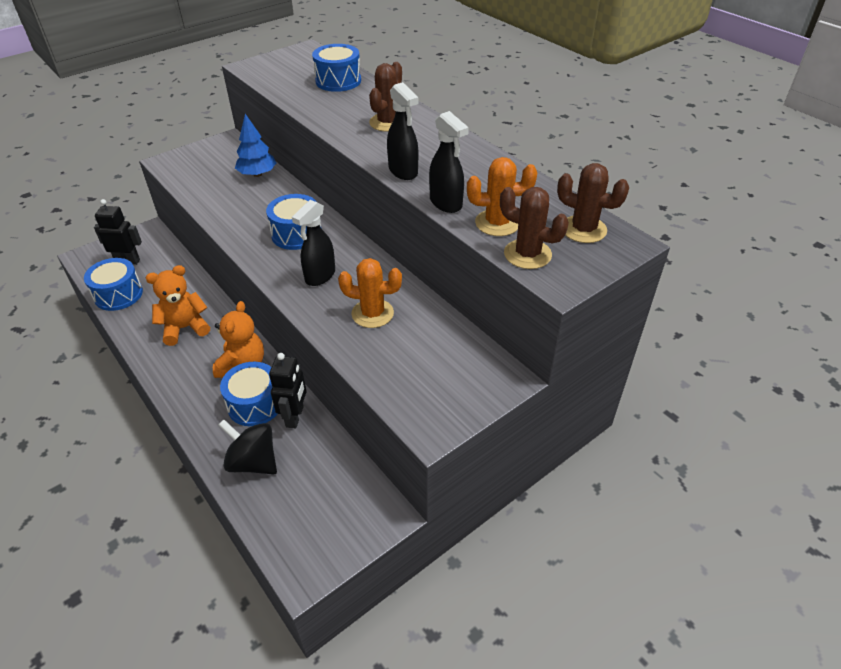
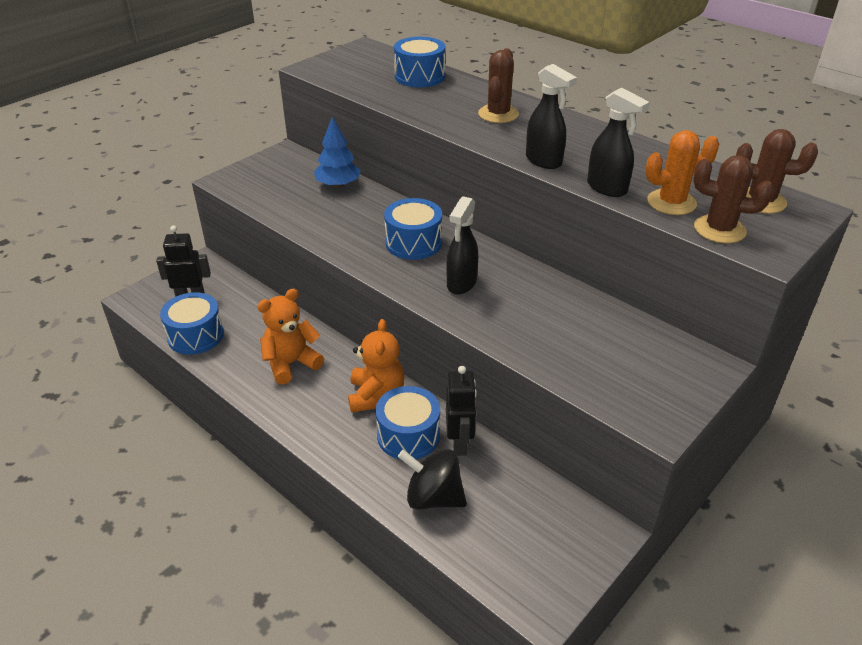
camera: 10 degrees left, 5 degrees down
orange cactus [338,258,402,328] -> none

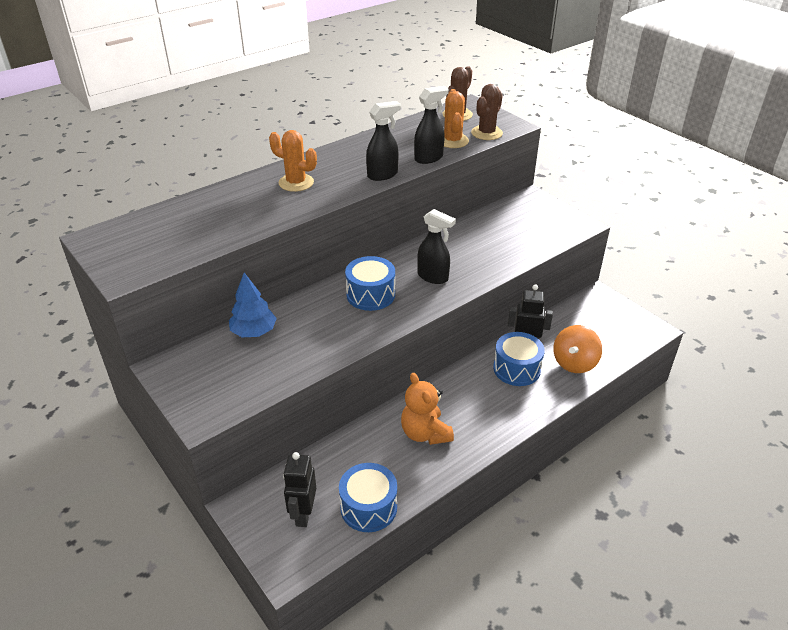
camera: 80 degrees left, 0 degrees up
orange teddy bear [348,319,404,413] -> none
blue drum [394,37,445,87] -> none
black spinning top [398,449,467,510] -> orange spinning top [553,325,602,373]
brown cactus [478,48,519,123] -> orange cactus [269,130,317,192]

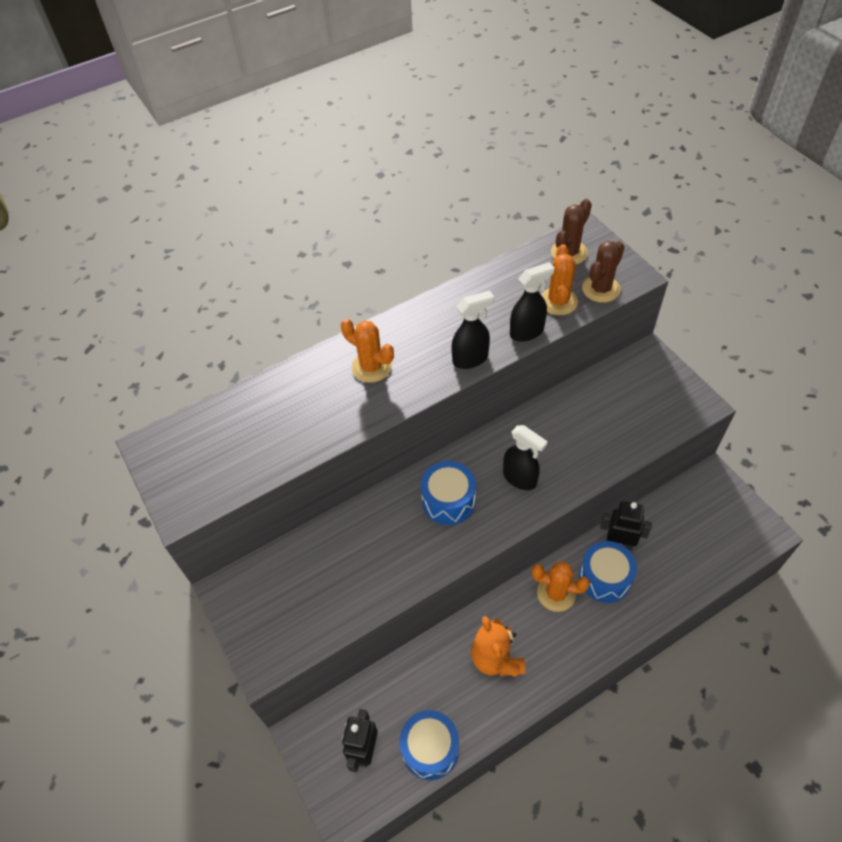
camera: 10 degrees right, 15 degrees up
blue tree [229,273,277,337] -> none
orange spinning top [553,325,602,373] -> none
none -> orange cactus [532,562,590,612]

